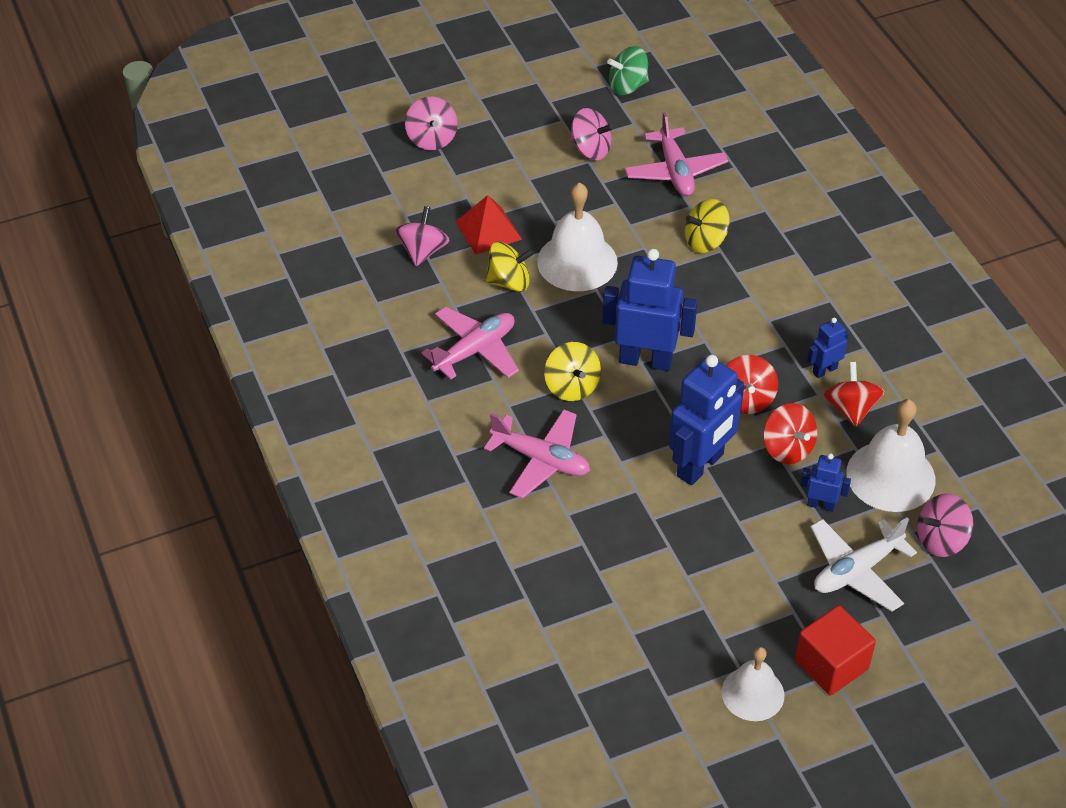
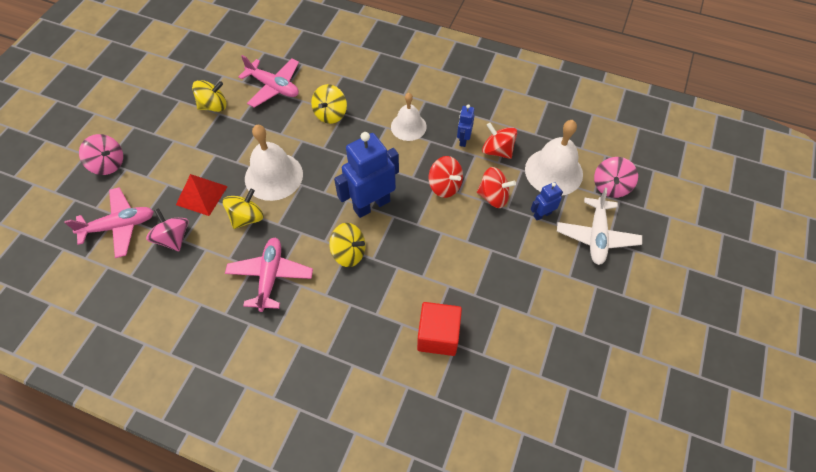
camera: 45 degrees left, 10 degrees up
pink plane [484,409,590,499] -> pink plane moved to [64,187,154,258]
pink spinning top [570,108,614,160] -> yellow spinning top [192,80,227,112]
green spinning top [607,46,649,95] -> none
blue robot [669,355,744,485] -> none
white bell [722,647,784,721] -> white bell moved to [391,93,427,141]
red cube [795,605,876,696] -> red cube moved to [417,302,462,356]

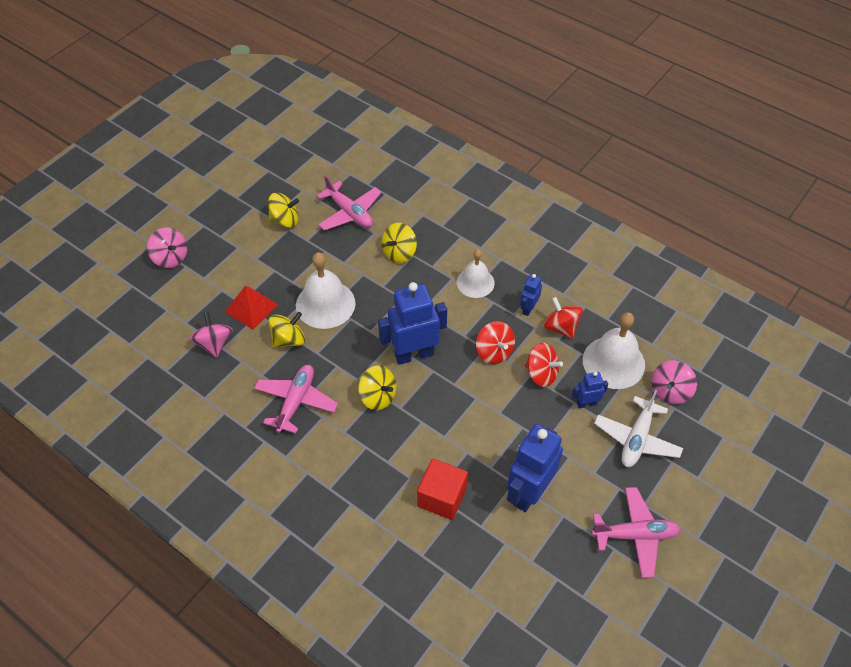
camera: 15 degrees right, 5 degrees down
pink plane [64,187,154,258] -> pink plane moved to [592,487,681,578]
none -> blue robot [507,424,563,512]

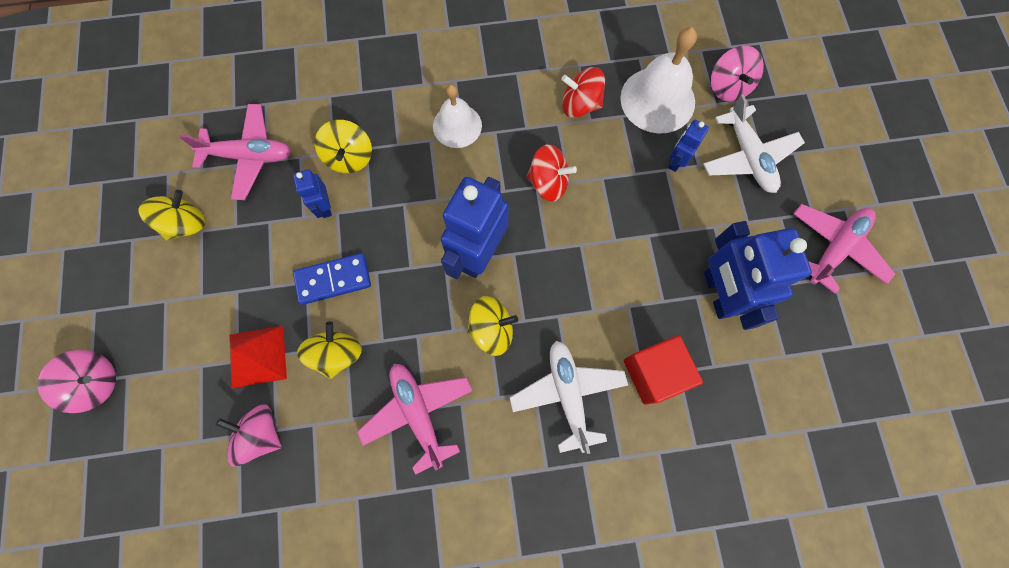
camera: 45 degrees left, 20 degrees up
white bell [296,252,355,329] -> blue domino [293,253,371,305]
blue robot [520,274,542,316] -> blue robot moved to [293,170,332,218]
red spinning top [525,343,563,387] -> none
none -> white plane [510,341,628,454]

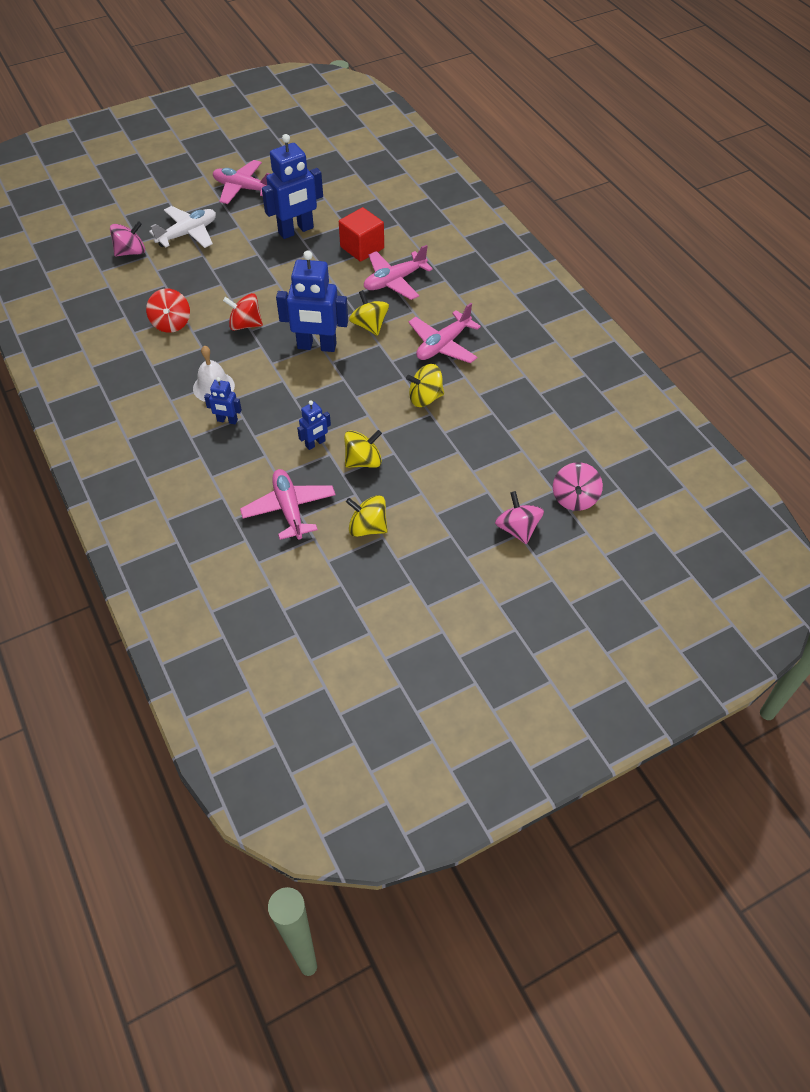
camera: 110 degrees left, 20 degrees down
pink spinning top [216,404,282,467] -> pink spinning top moved to [553,462,603,511]
red pyramid [229,326,287,388] -> none
blue domino [293,253,371,305] -> none
yellow spinning top [315,120,372,173] -> yellow spinning top moved to [344,430,382,468]
white plane [510,341,628,454] -> pink plane [364,245,433,300]
red spinning top [526,144,577,202] -> red spinning top turned 75 degrees counterclockwise [223,293,263,331]
white bell [620,27,697,134] -> none
blue robot [668,120,709,172] -> blue robot moved to [204,377,242,424]

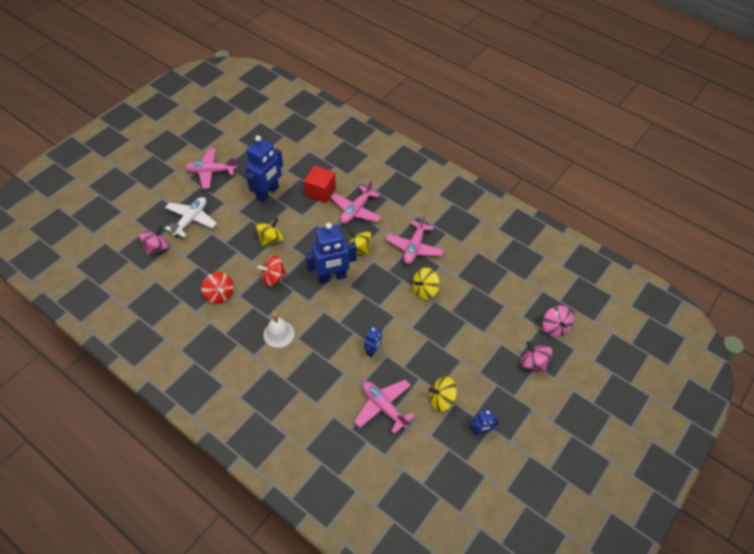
camera: 25 degrees left, 0 degrees up
blue robot [204,377,242,424] -> blue robot moved to [470,409,499,435]
yellow spinning top [344,430,382,468] -> yellow spinning top moved to [256,218,284,247]

